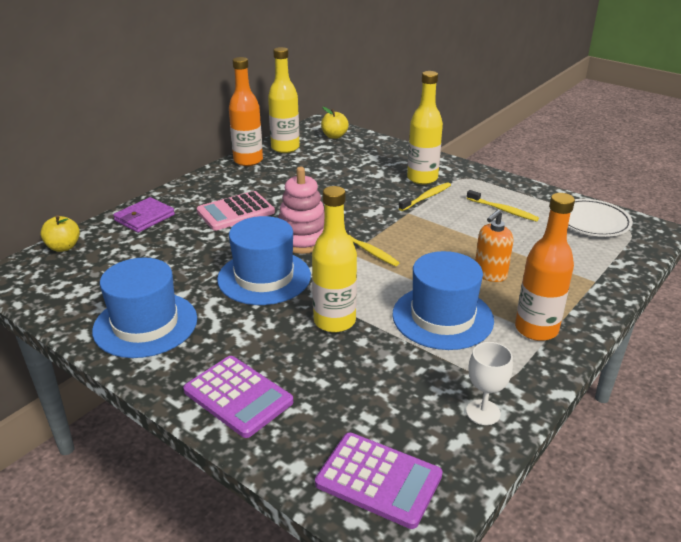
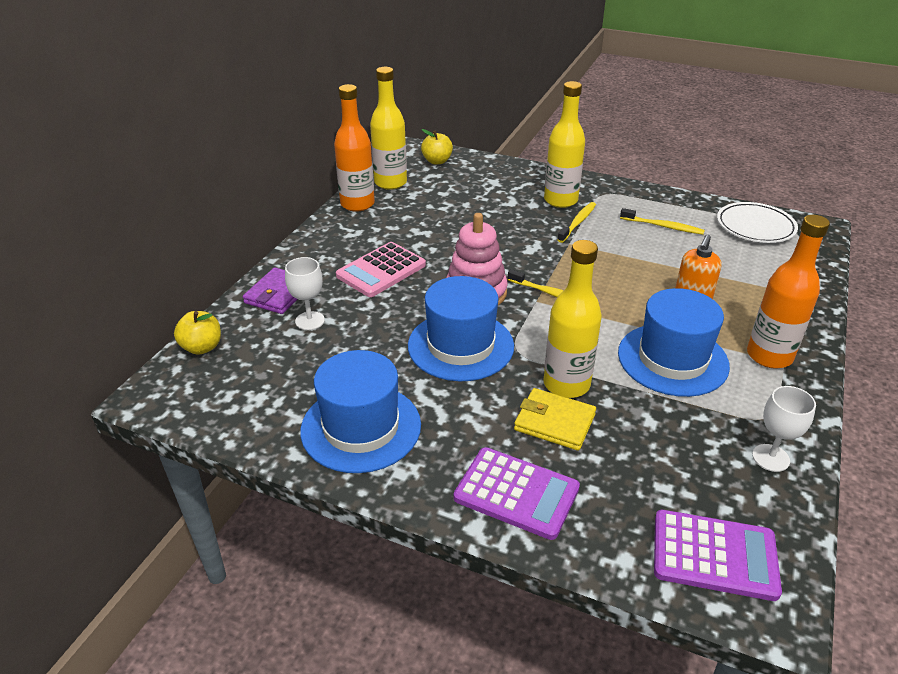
camera: 15 degrees left, 5 degrees up
none -> white goblet [285,257,325,330]
none -> yellow wallet [514,388,596,450]

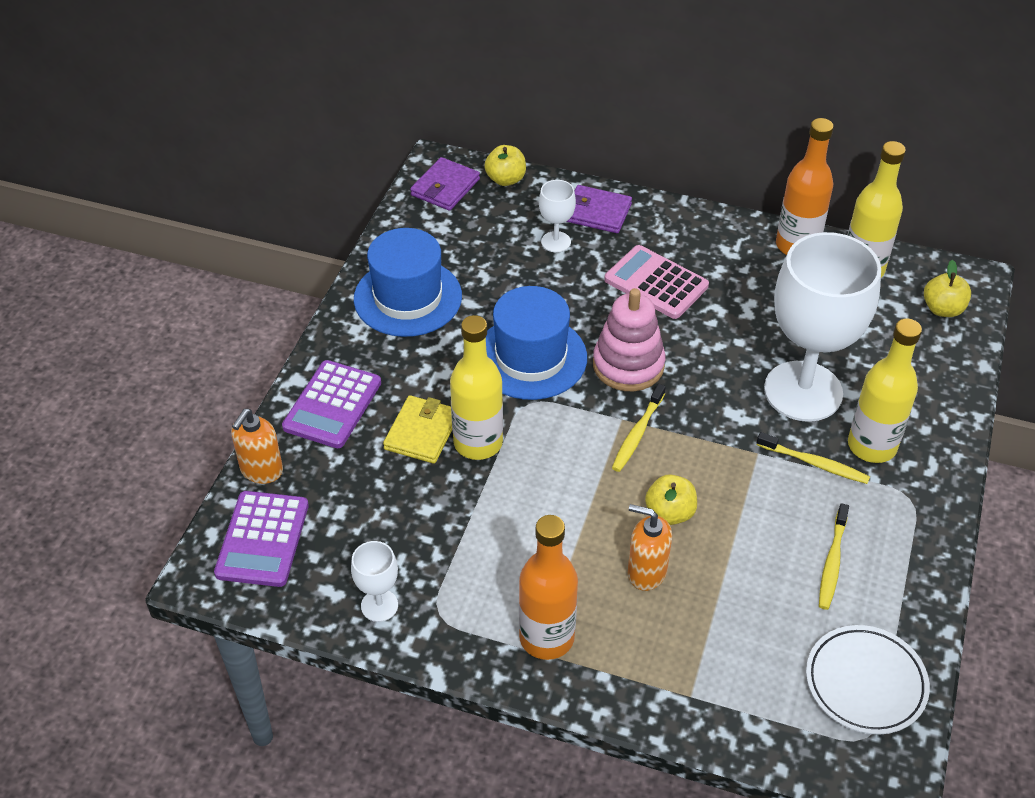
camera: 85 degrees right, 10 degrees up
blue hat [618,288,730,397] -> none
none -> orange soap dispenser [231,409,283,484]
none -> purple wallet [410,157,480,211]
none -> yellow apple [645,474,697,525]
none -> white goblet [764,232,881,422]

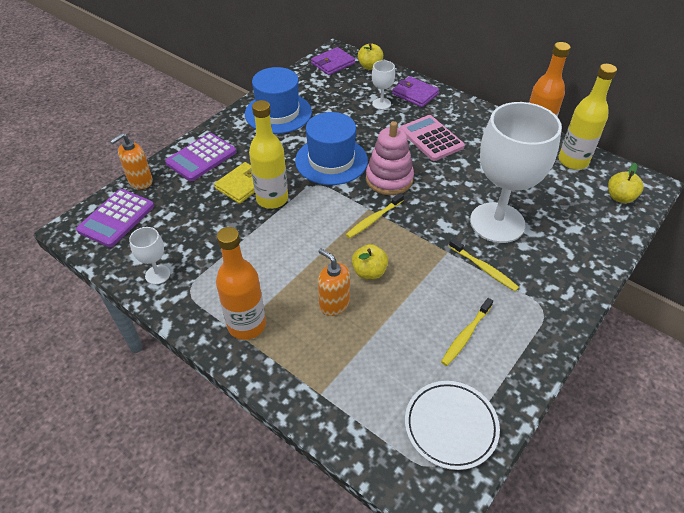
camera: 20 degrees right, 0 degrees up
yellow bottle [848,318,922,463] -> none

